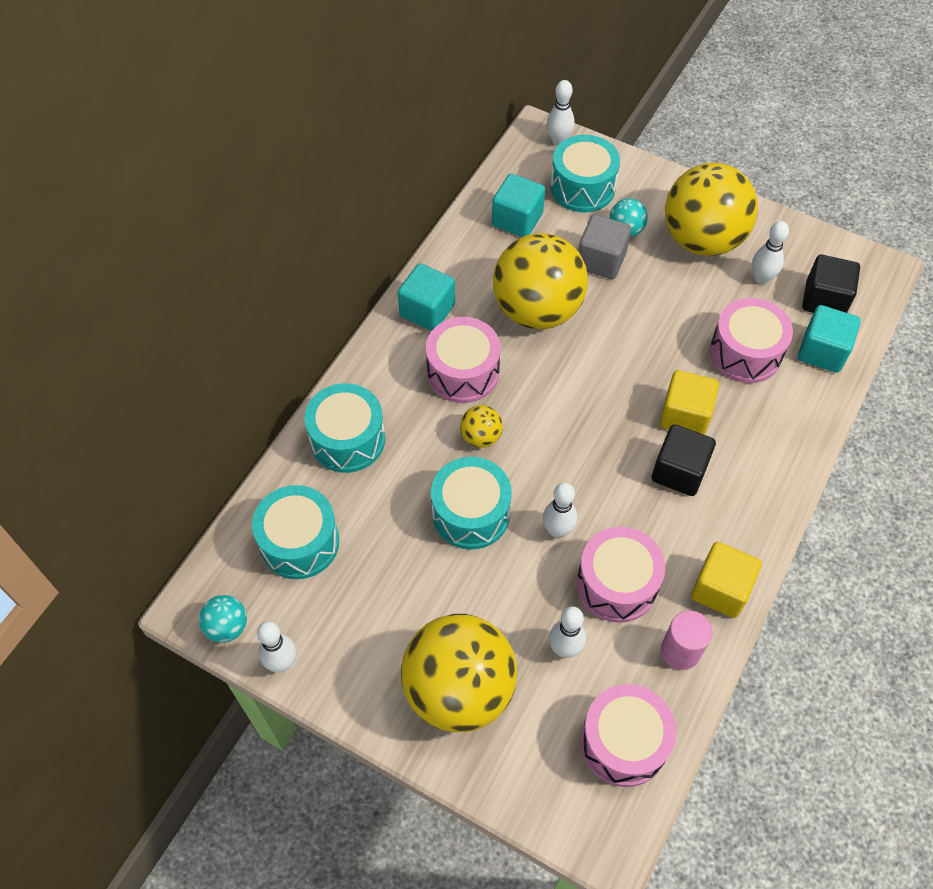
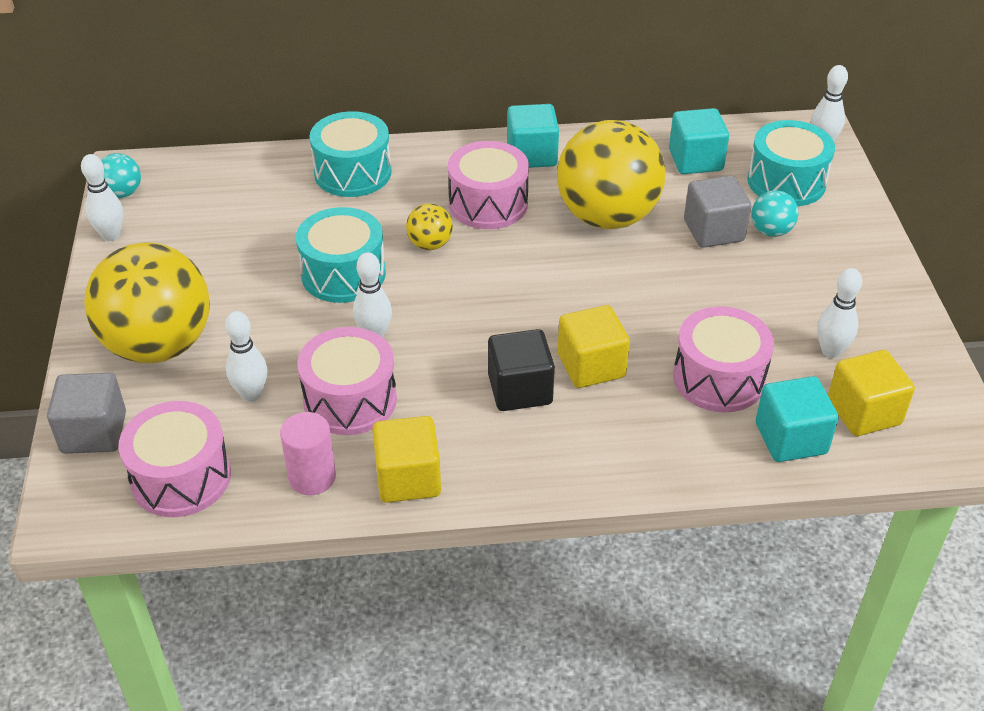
camera: 55 degrees right, 15 degrees down
turquoise drum [252,485,339,579] -> none
yellow ball [665,163,758,256] -> none
black cube [802,255,860,313] -> yellow cube [828,350,915,436]
none -> grey cube [47,373,126,454]

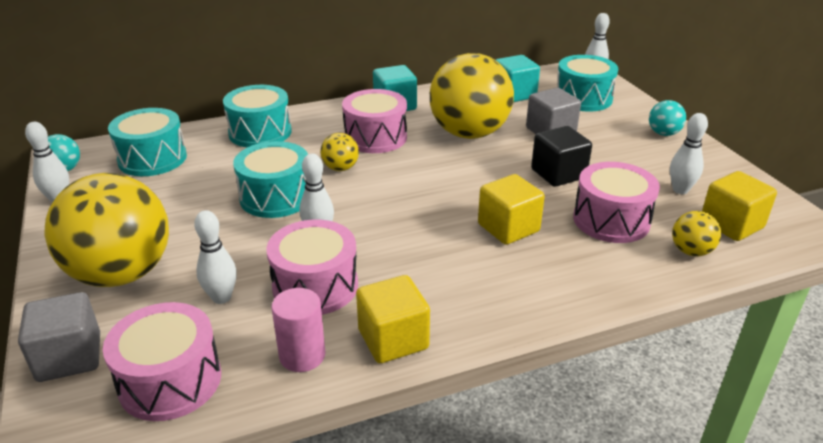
camera: 15 degrees left, 10 degrees down
black cube [488,329,555,411] -> black cube moved to [531,126,592,187]
turquoise ball [751,190,798,237] -> turquoise ball moved to [649,100,686,136]
turquoise cube [756,376,839,462] -> yellow ball [672,211,721,256]
none -> turquoise drum [108,108,187,176]

